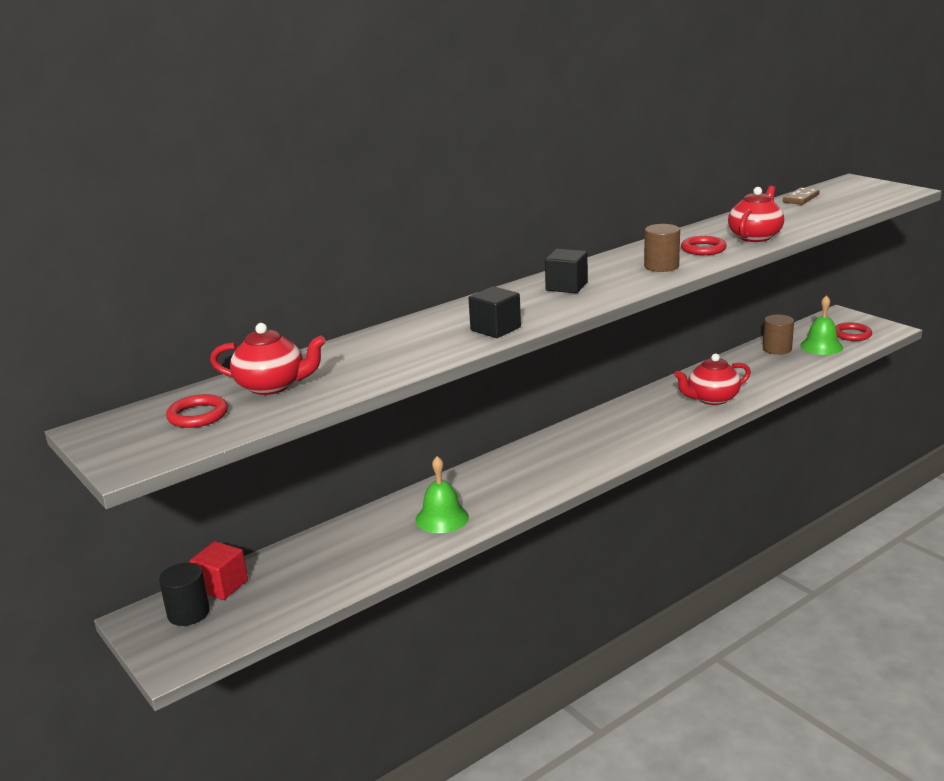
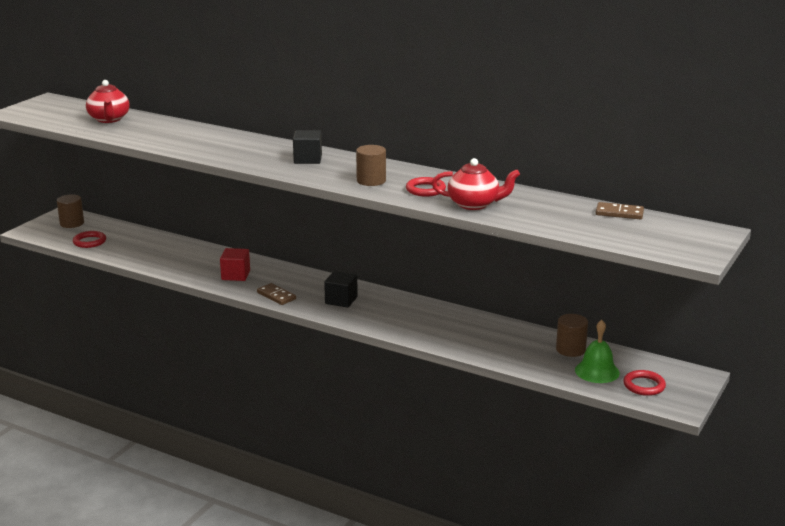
camera: 65 degrees right, 0 degrees up
black cylinder [159,563,210,626] -> brown cylinder [57,194,84,228]
red ring [166,394,228,428] -> red ring moved to [73,231,106,248]
red cube [190,541,248,600] -> red cube moved to [220,248,250,281]
green bell [415,456,469,533] -> none
black cube [469,286,521,338] -> black cube moved to [324,271,358,308]
red teapot [674,354,751,405] -> none
none -> brown domino [257,283,296,305]

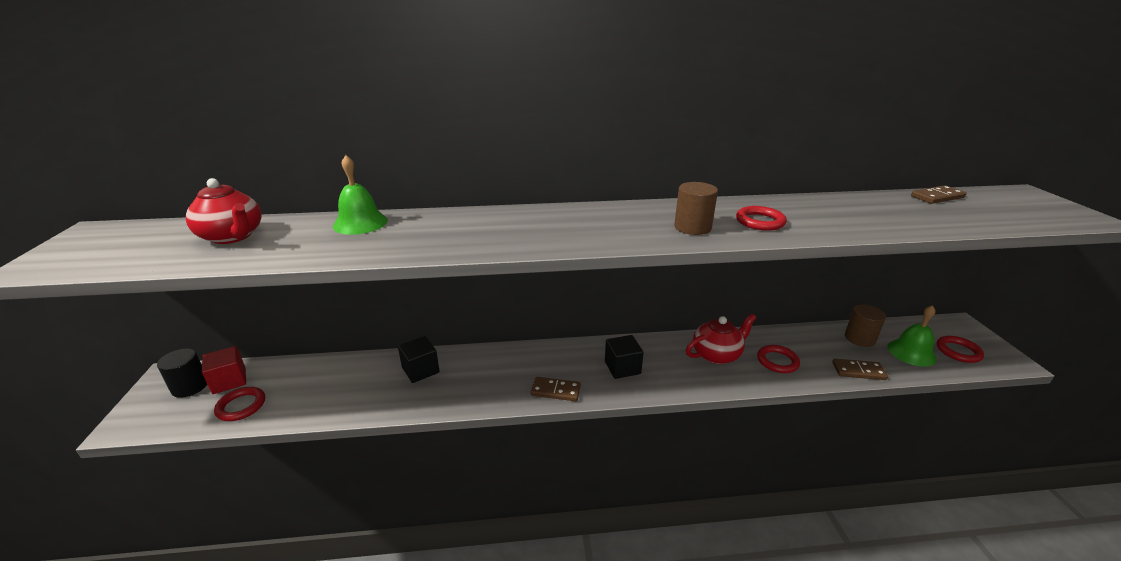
camera: 35 degrees left, 5 degrees up
brown cylinder [57,194,84,228] -> black cylinder [157,349,207,398]
red cube [220,248,250,281] -> red cube moved to [202,346,246,394]
black cube [293,130,322,164] -> black cube moved to [398,336,440,383]
red teapot [432,158,520,210] -> red teapot moved to [686,314,756,364]
none -> green bell [333,155,388,235]
none -> red ring [757,345,800,373]
none -> brown domino [832,359,888,380]

